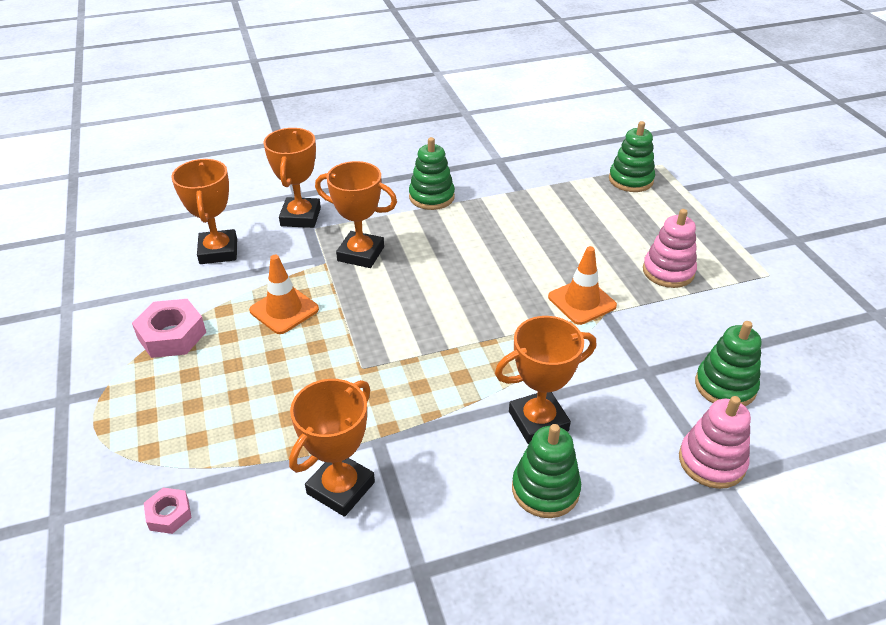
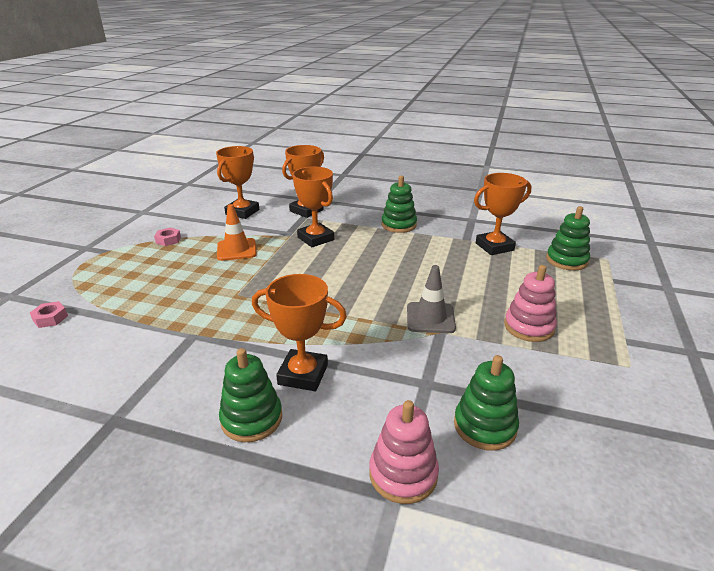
camera: 35 degrees right, 10 degrees down
pink nut [132,299,206,358] -> pink nut [154,228,181,246], size x0.56
orange trophy [289,379,375,517] -> orange trophy moved to [474,173,531,255]
orange traffic cone [548,246,617,325] -> grey traffic cone [407,265,456,333]

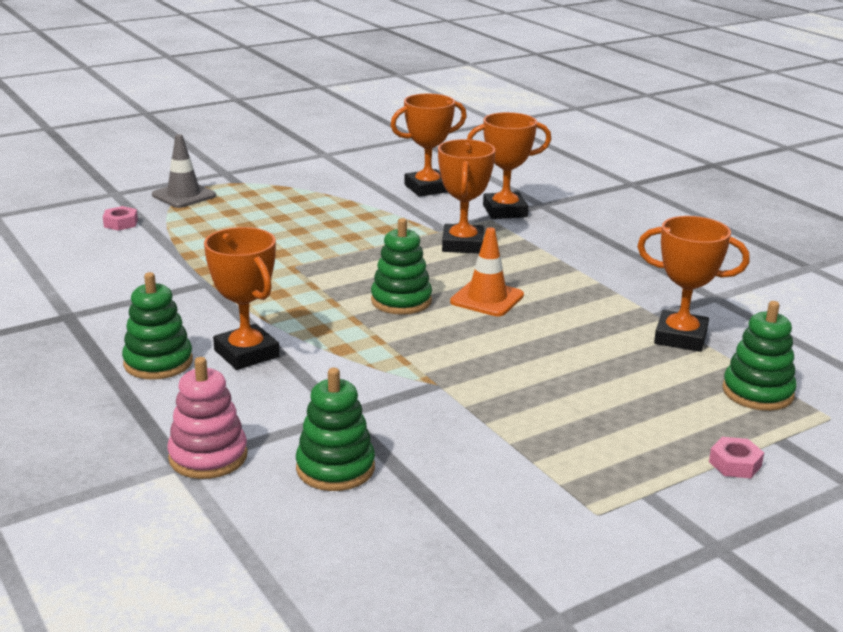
camera: 40 degrees right, 5 degrees down
pink nut [154,228,181,246] -> pink nut moved to [709,437,764,478]
orange traffic cone [217,204,257,261] -> orange traffic cone moved to [450,227,524,316]
green stacking toy [381,176,417,233] -> green stacking toy moved to [371,218,432,315]
grey traffic cone [407,265,456,333] -> grey traffic cone moved to [152,134,216,208]
pink stacking toy [504,265,557,342] -> none

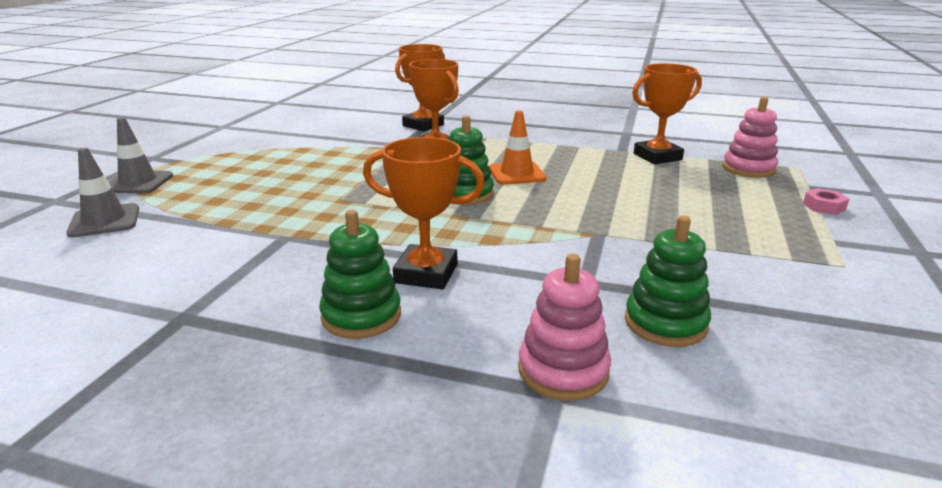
camera: 40 degrees left, 0 degrees up
pink nut [103,206,138,231] -> grey traffic cone [66,148,139,238]
orange trophy [390,94,467,197] -> none
green stacking toy [722,301,797,411] -> pink stacking toy [723,97,778,178]

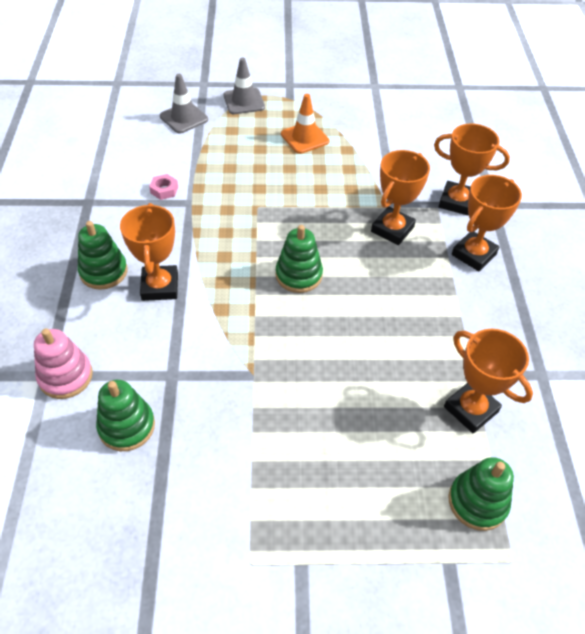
camera: 70 degrees right, 25 degrees up
orange traffic cone [489,110,547,185] -> orange traffic cone moved to [281,94,329,154]
pink stacking toy [723,97,778,178] -> green stacking toy [448,457,514,531]
pink nut [803,188,849,215] -> pink nut moved to [149,174,178,200]
none -> orange trophy [452,175,522,271]

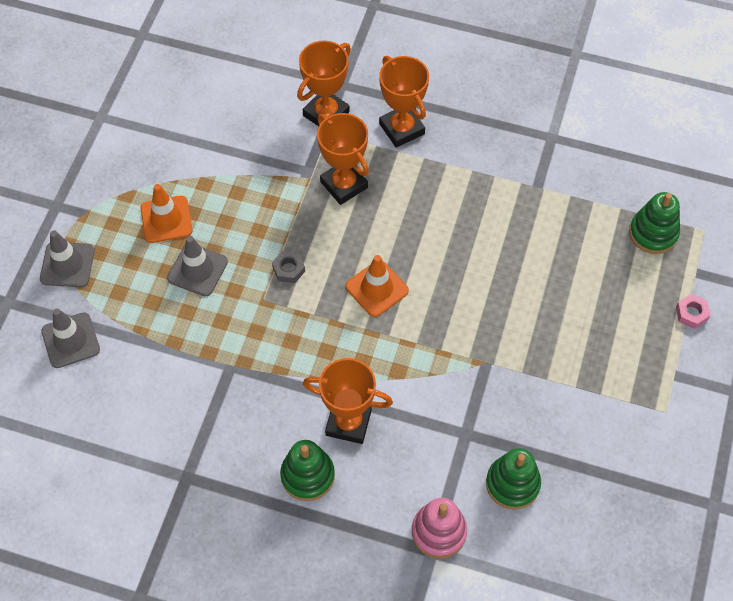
camera: 70 degrees left, 10 degrees up
pink nut [149,174,178,200] -> pink nut moved to [676,294,711,329]
green stacking toy [275,225,323,293] -> orange traffic cone [345,255,409,317]
orange trophy [444,329,533,433] -> none
none -> grey traffic cone [167,236,228,297]
none -> grey nut [272,251,305,283]

